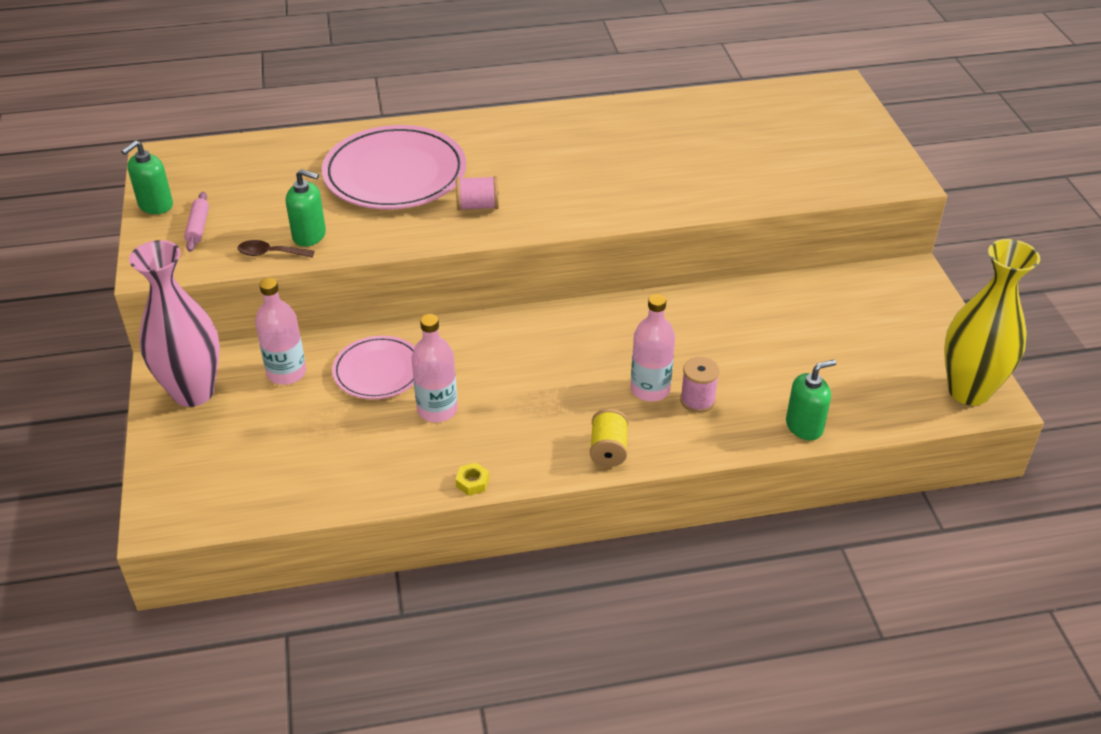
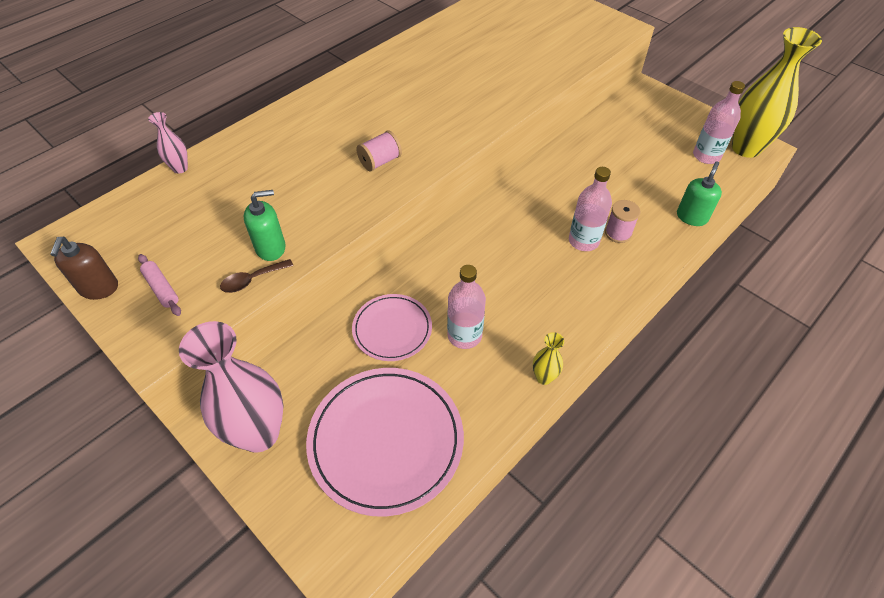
camera: 35 degrees left, 10 degrees up
green soap dispenser [121,140,173,214] -> brown soap dispenser [50,237,118,300]
pink bottle [255,278,306,385] -> pink bottle moved to [693,81,745,164]
pink plate [322,125,466,209] -> pink plate moved to [306,368,464,517]
yellow nut [456,463,489,496] -> yellow vase [533,332,564,385]
yellow spool [590,409,628,467] -> none
none -> pink vase [148,112,188,174]

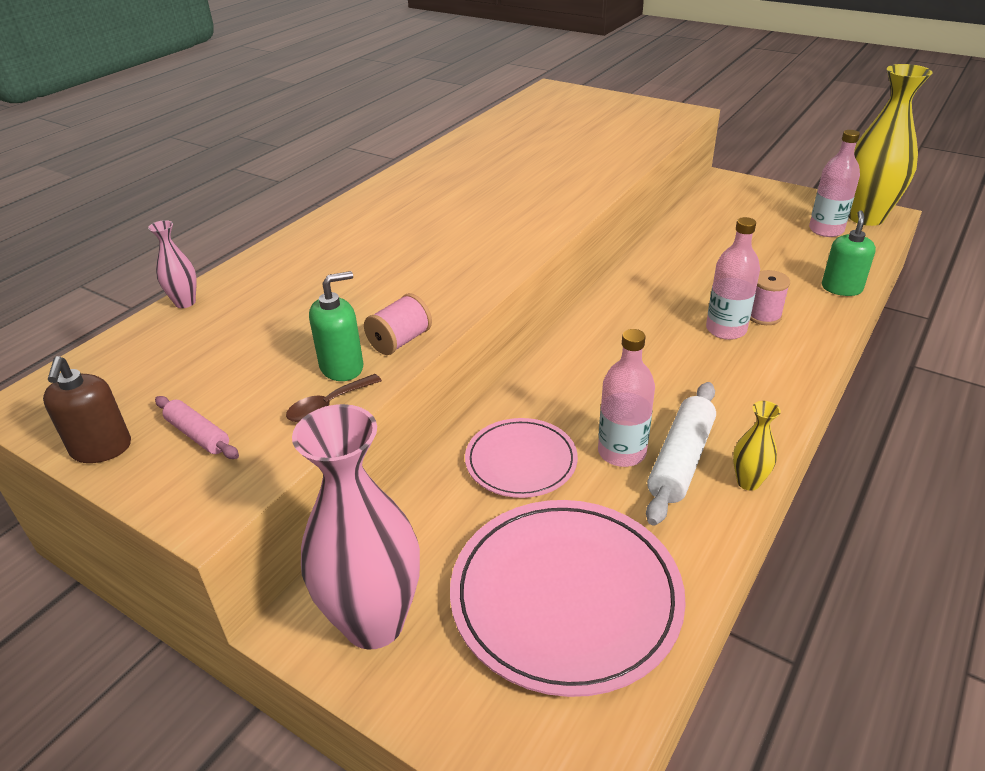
camera: 10 degrees left, 15 degrees down
pink spool [356,131,402,172] -> pink spool moved to [364,293,432,355]
none -> white rolling pin [646,382,716,526]

